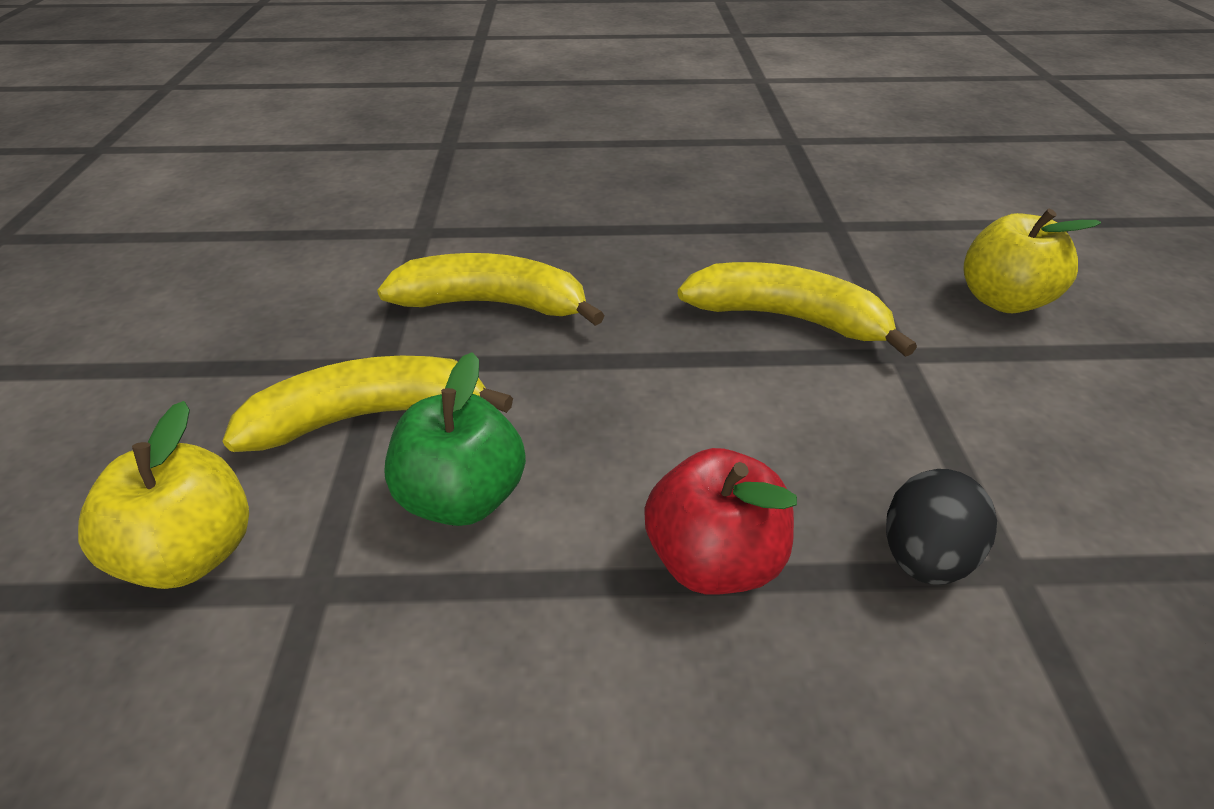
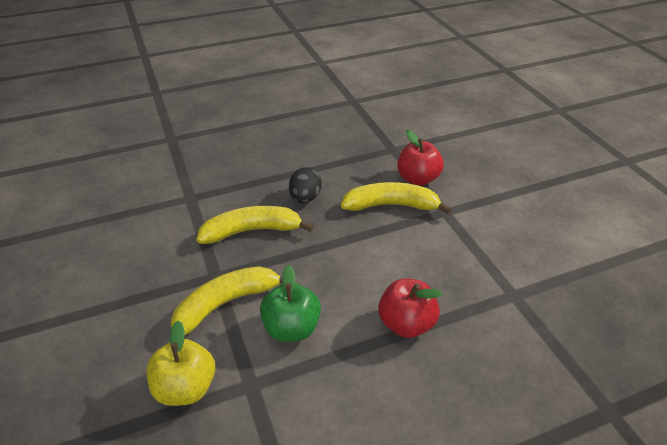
camera: 20 degrees left, 0 degrees up
black egg [886,469,997,585] -> black egg moved to [289,167,322,203]
yellow apple [963,209,1101,313] -> none
none -> red apple [397,130,444,186]

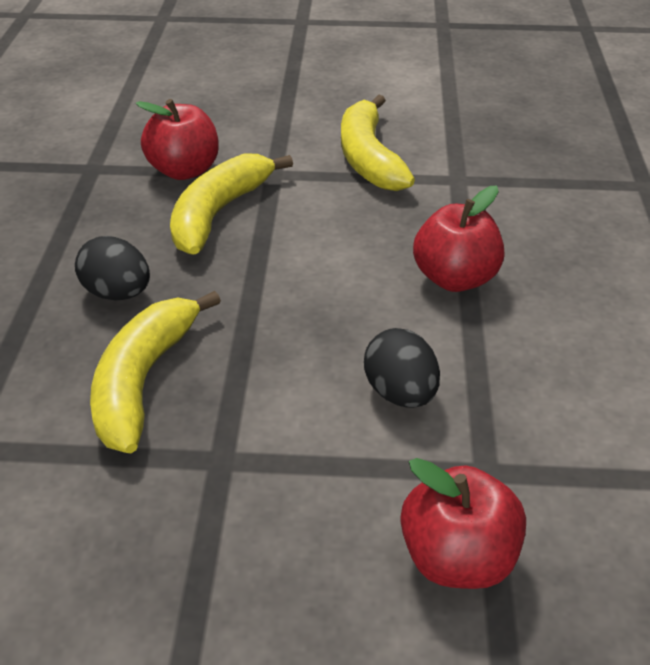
camera: 65 degrees left, 0 degrees up
yellow apple [147,321,215,406] -> red apple [401,458,526,589]
yellow banana [171,266,283,335] -> yellow banana moved to [341,95,415,191]
green apple [260,265,321,342] -> black egg [364,328,440,408]

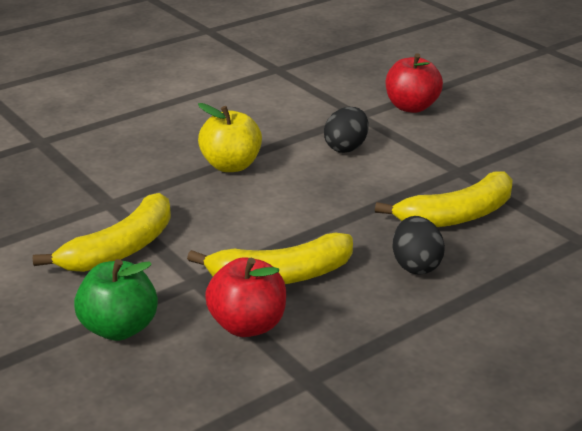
camera: 130 degrees left, 10 degrees down
red apple [413,186,504,292] -> yellow apple [198,103,262,172]
none -> green apple [74,259,158,341]

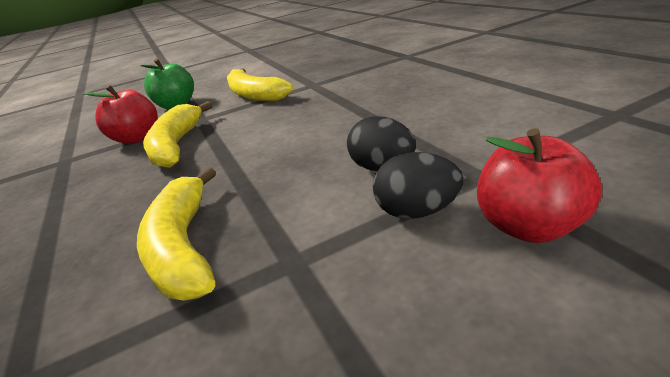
camera: 105 degrees right, 0 degrees up
yellow apple [198,103,262,172] -> none
black egg [392,216,445,275] -> black egg moved to [373,152,463,219]

